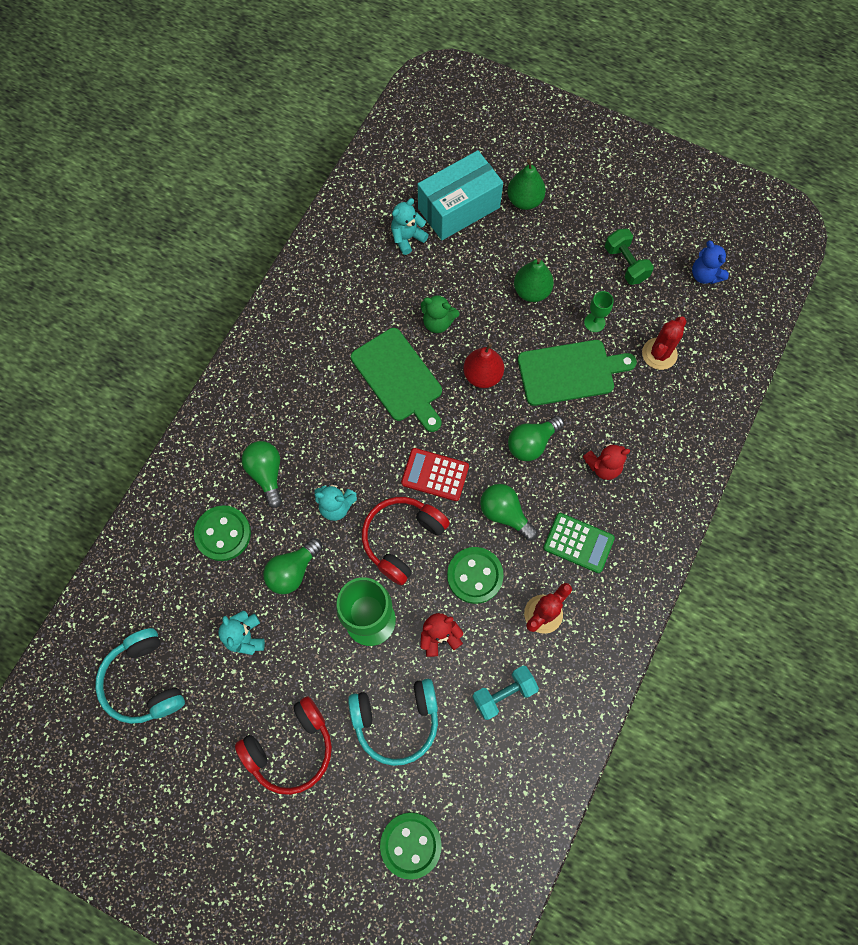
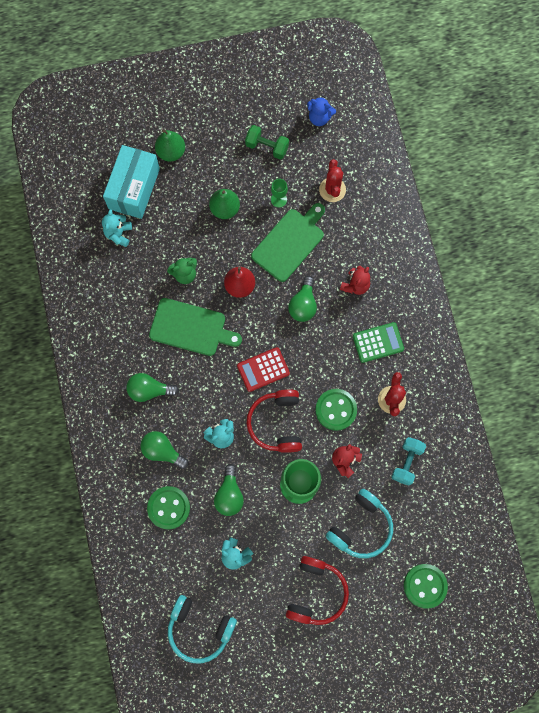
camera: 40 degrees left, 5 degrees up
green light bulb [480,484,538,541] -> green light bulb moved to [126,373,179,402]

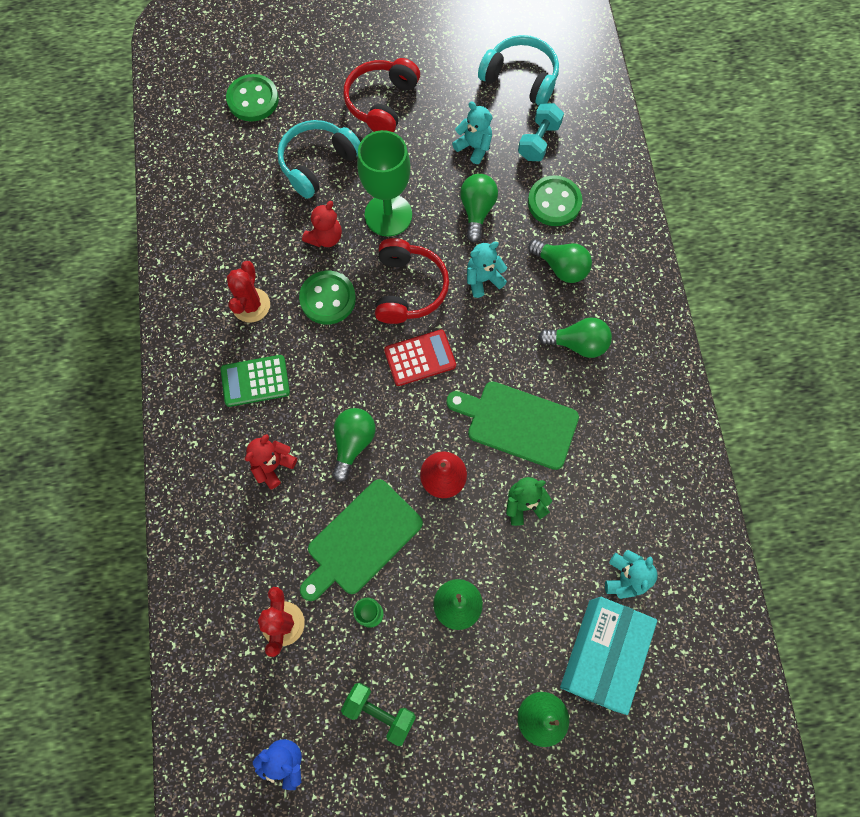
camera: 175 degrees left, 5 degrees down
turquoise dumbbell [391,437,426,486] -> turquoise dumbbell moved to [518,103,564,161]

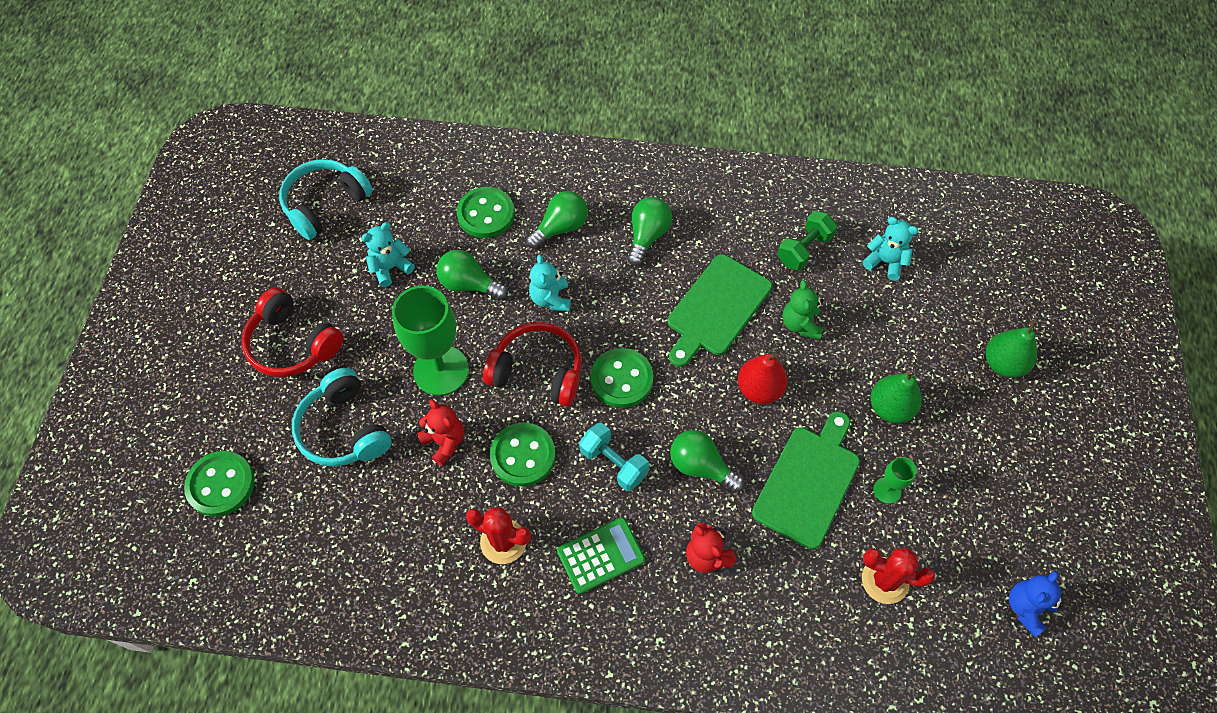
camera: 75 degrees left, 10 degrees down
green calculator [221,355,290,407] -> green calculator turned 120 degrees counterclockwise [557,517,645,594]
green cutting board [300,479,423,601] -> green cutting board turned 120 degrees counterclockwise [752,411,860,549]
green dumbbell [341,683,416,746] -> green dumbbell moved to [778,211,837,270]
red calculator [384,330,456,386] -> green button [591,348,653,408]
turquoise dumbbell [518,103,564,161] -> turquoise dumbbell moved to [579,423,649,491]
turquoise box [560,597,657,715] -> none

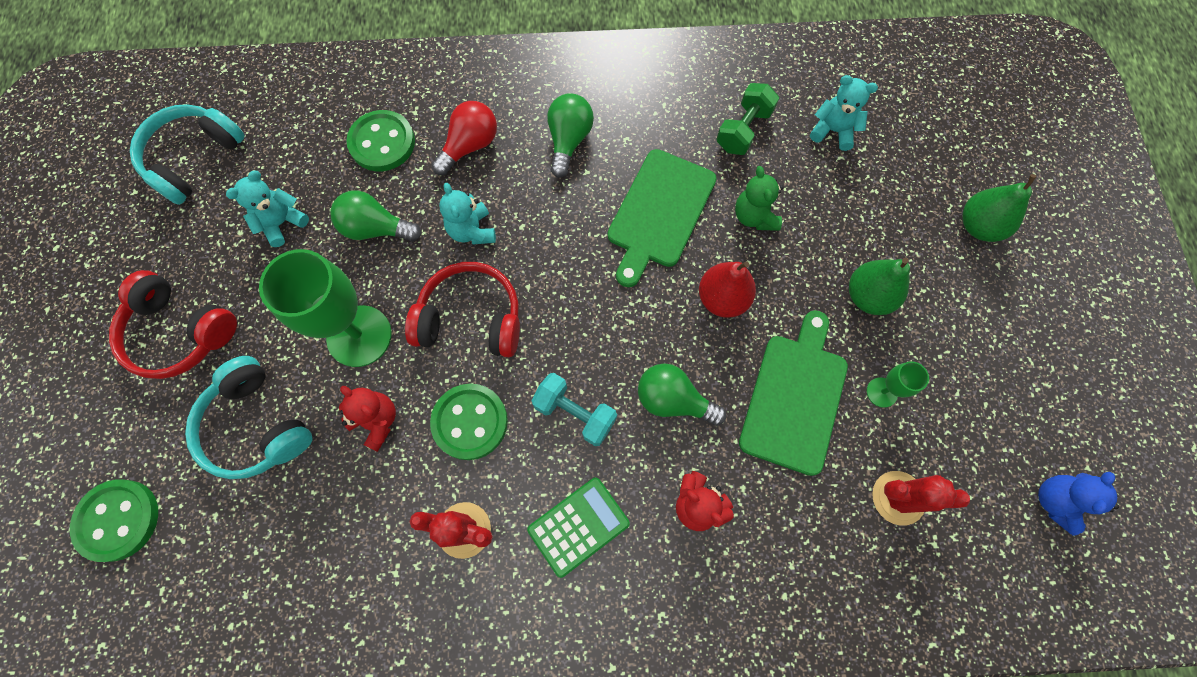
camera: 10 degrees left, 10 degrees up
green light bulb [526,191,588,249] -> red light bulb [432,101,497,175]
green button [591,348,653,408] -> none

